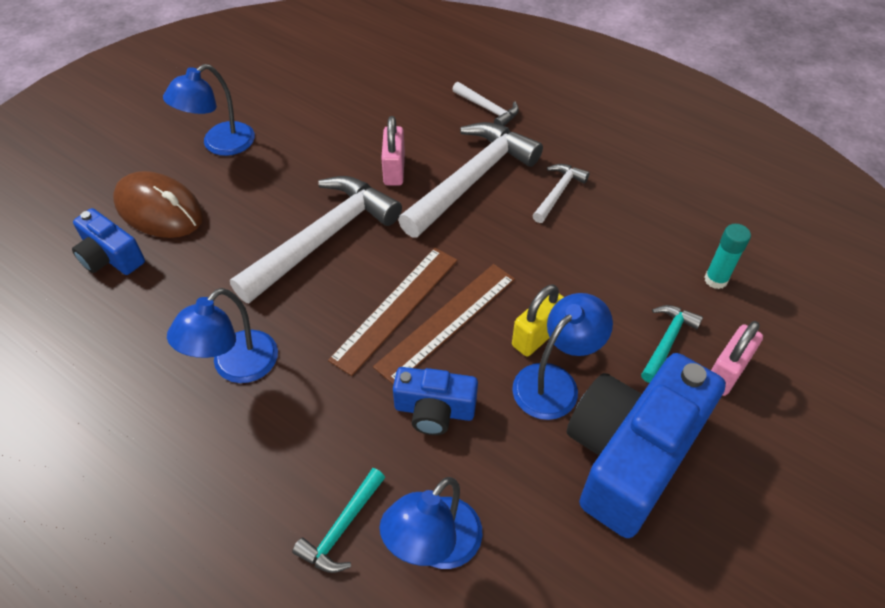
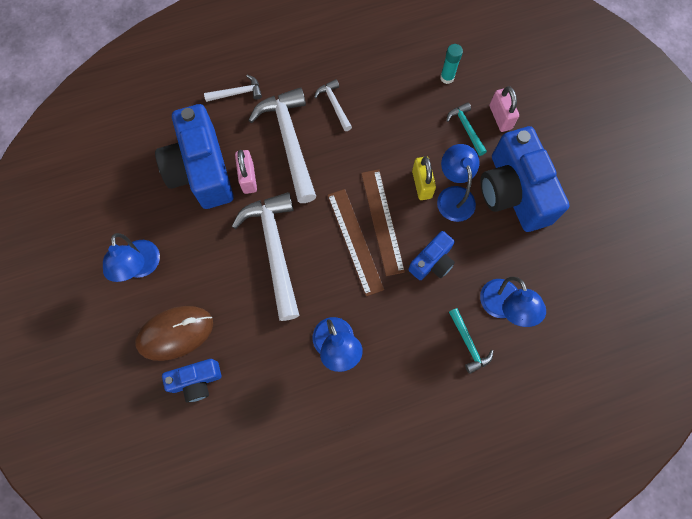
camera: 55 degrees left, 20 degrees up
pink padlock [381,116,405,186] -> pink padlock turned 45 degrees clockwise [235,150,257,194]
none -> blue camera [155,104,234,209]

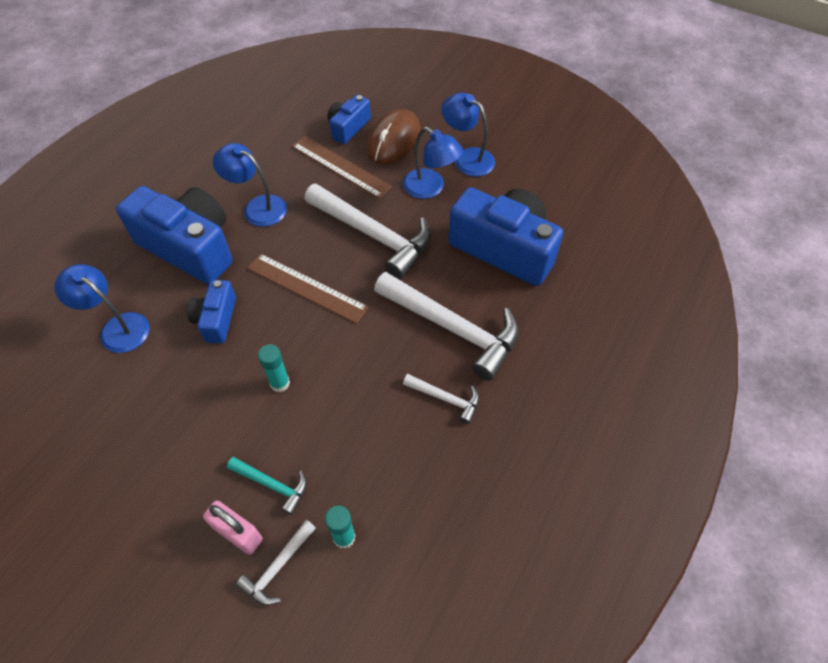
camera: 140 degrees right, 15 degrees down
white hammer [204,75,262,102] -> white hammer moved to [236,520,316,606]
pink padlock [235,150,257,194] -> none
brown ruler [361,169,405,276] -> brown ruler moved to [292,136,392,199]
yellow padlock [412,156,436,200] -> turquoise glue stick [258,344,290,392]
blue lamp [437,144,479,222] -> blue lamp moved to [403,127,463,199]
turquoise hammer [449,308,493,374] -> none
blue camera [481,126,570,232] -> blue camera moved to [116,186,233,284]

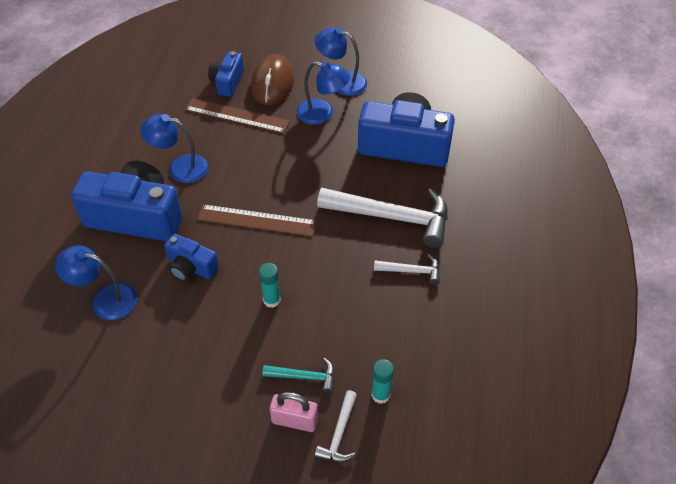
camera: 20 degrees left, 5 degrees down
blue camera [187,280,236,343] -> blue camera turned 45 degrees counterclockwise [164,234,219,281]
white hammer [305,184,431,279] -> none

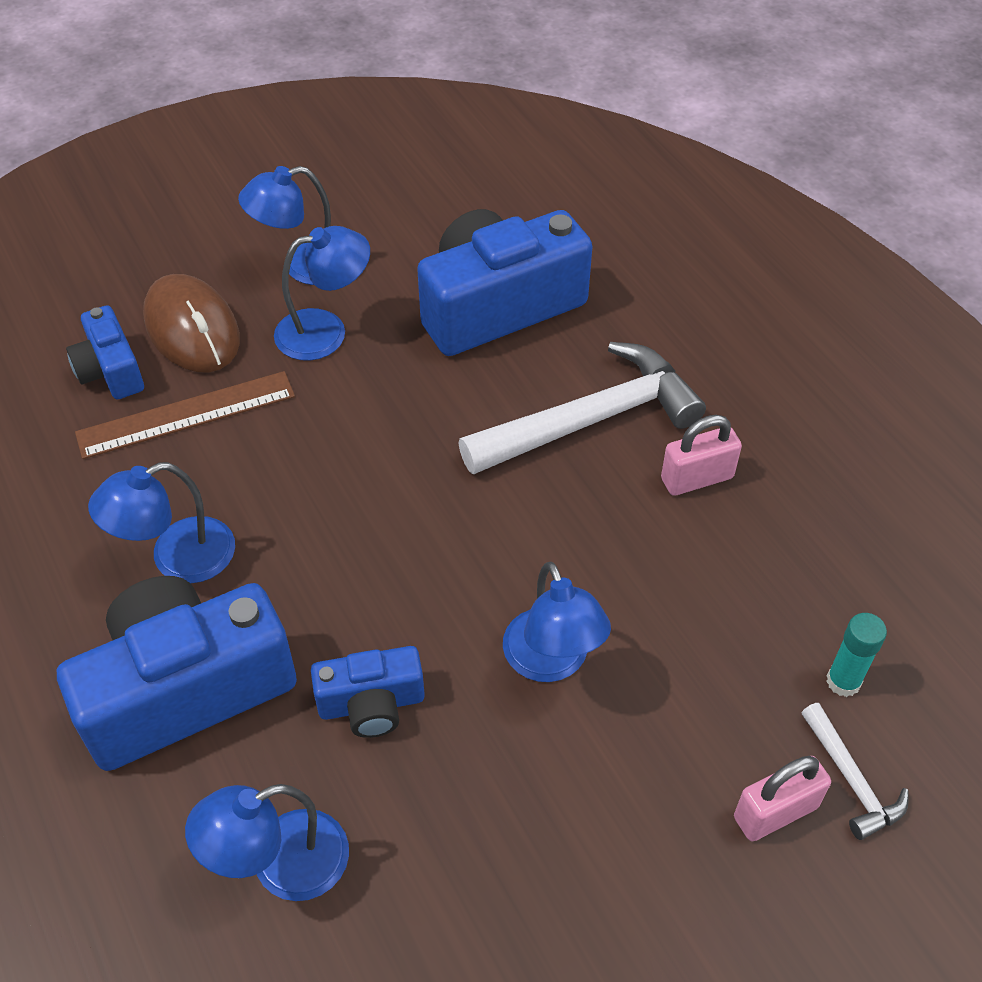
camera: 40 degrees left, 0 degrees up
brown ruler [197,204,317,237] -> none
turquoise glue stick [259,263,281,308] -> blue lamp [503,562,611,682]
turquoise hammer [262,358,335,393] -> none
white hammer [374,254,440,285] -> pink padlock [661,415,742,496]

